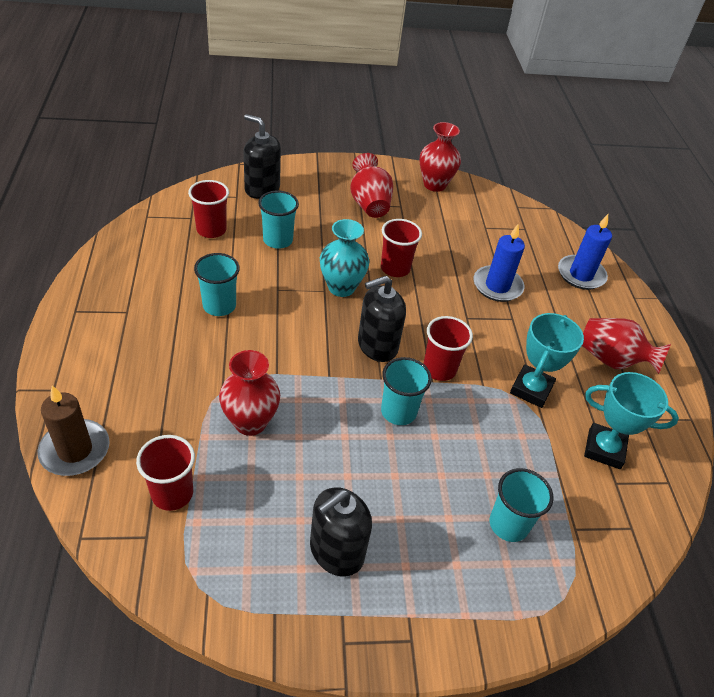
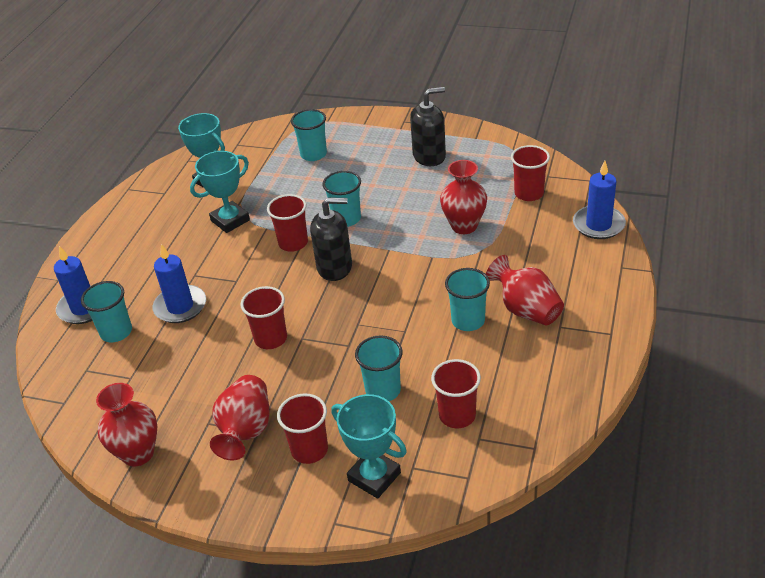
camera: 150 degrees left, 5 degrees down
brown candle [37,385,110,476] -> blue candle [573,161,626,239]
black soap dispenser [244,114,281,199] -> turquoise trophy [331,394,407,499]
turquoise vase [320,219,369,297] -> none
red vase [582,318,671,374] -> red vase moved to [486,255,564,325]
none -> turquoise cup [81,281,132,342]
none -> red cup [277,393,328,464]

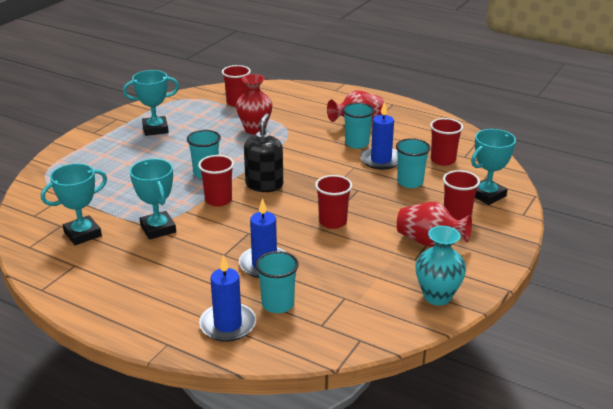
camera: 80 degrees left, 10 degrees down
red vase [96,383,157,467] -> turquoise vase [416,226,466,305]
turquoise cup [291,109,327,161] -> none
black soap dispenser [410,87,446,166] -> turquoise trophy [123,70,179,136]
blue candle [573,161,626,239] -> blue candle moved to [360,101,398,170]

